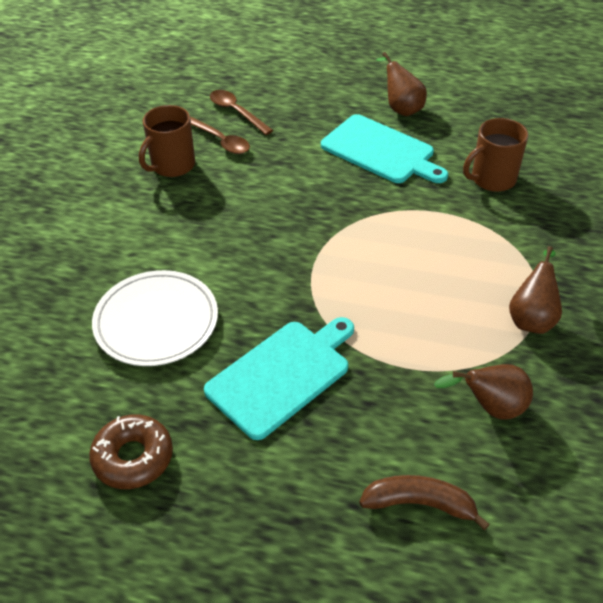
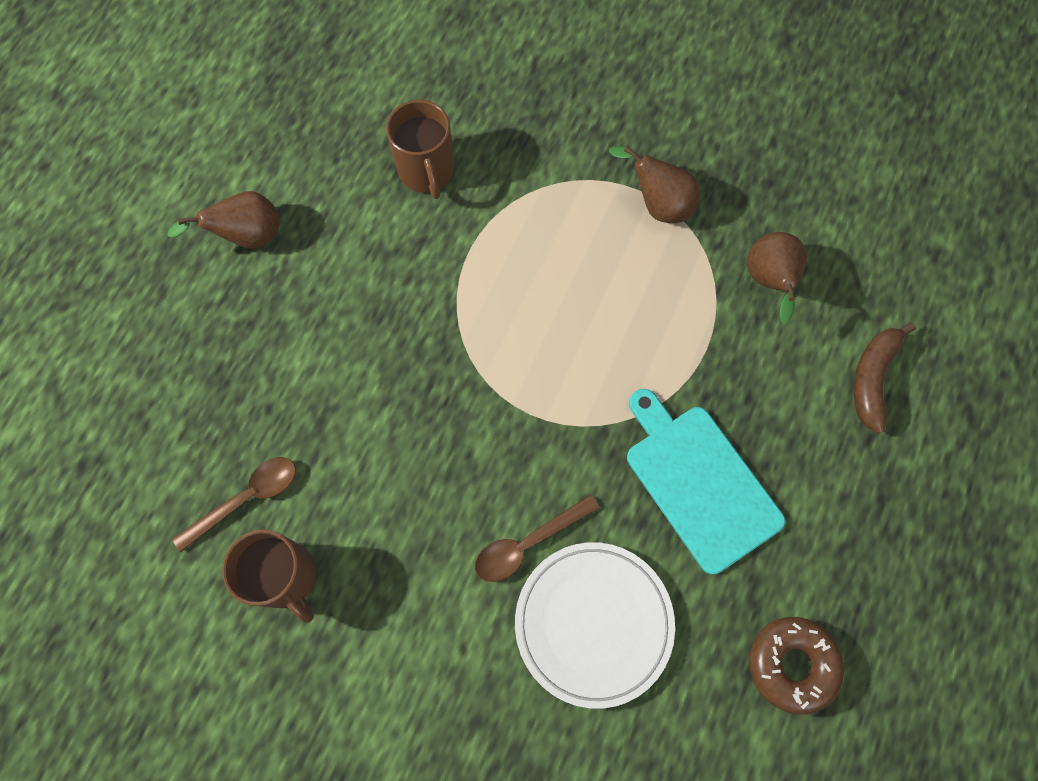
camera: 80 degrees left, 25 degrees up
brown spoon [210,90,273,135] -> brown spoon moved to [475,494,600,582]
turquoise cutting board [321,114,448,183] -> none

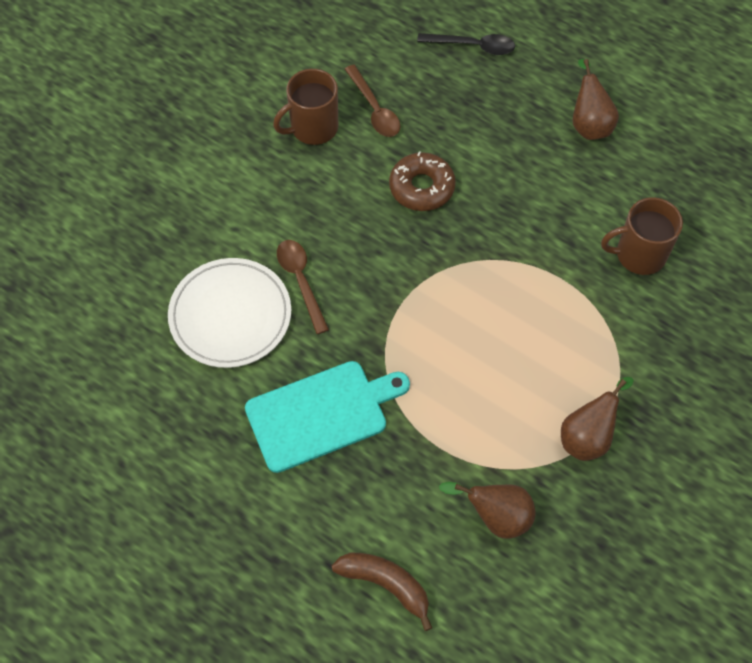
camera: 100 degrees right, 10 degrees down
brown donut [749,617,844,715] -> brown donut moved to [389,151,456,211]
none -> black spoon [417,33,515,55]

